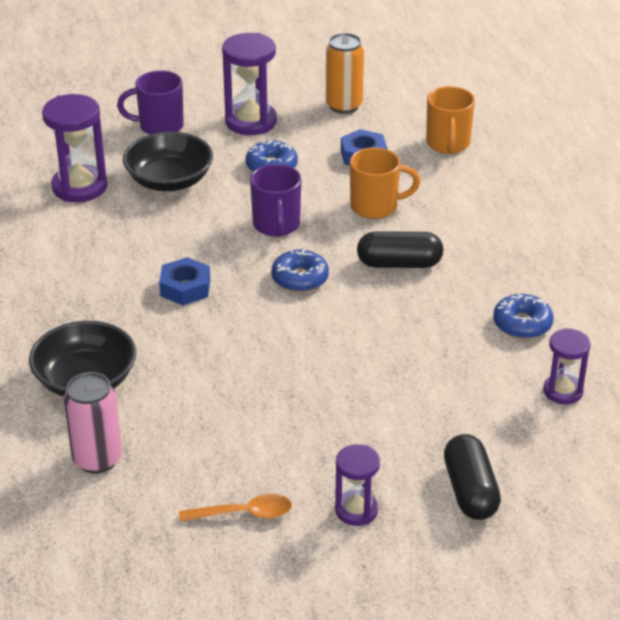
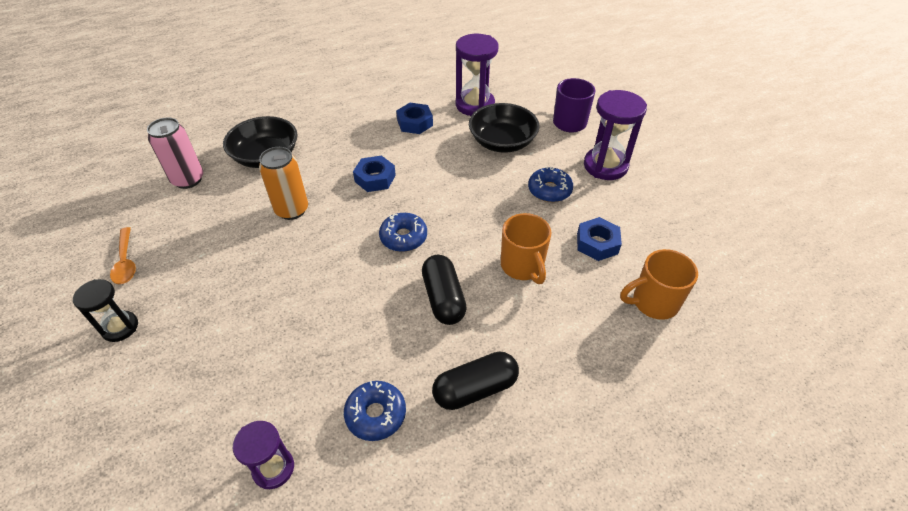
camera: 75 degrees right, 10 degrees up
purple mug [250,164,301,237] -> none
orange can [326,33,364,114] -> orange can moved to [259,147,308,220]
purple hourglass [335,444,380,526] -> black hourglass [73,279,138,342]
black capsule [444,434,501,520] -> black capsule moved to [432,351,519,410]
none -> blue nut [396,103,433,134]

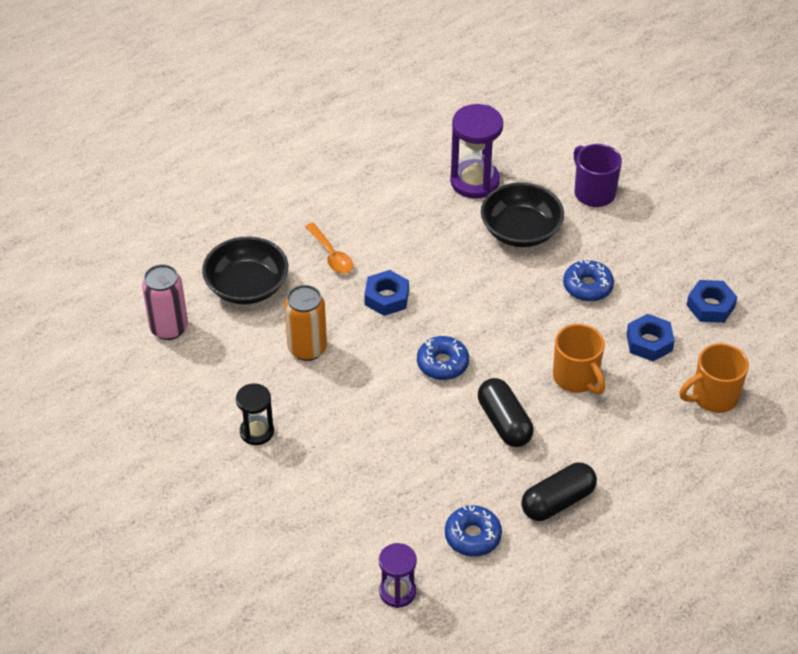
camera: 10 degrees left, 0 degrees up
black hourglass [73,279,138,342] -> black hourglass moved to [236,384,274,445]
orange spoon [110,227,136,284] -> orange spoon moved to [305,223,353,274]
blue nut [396,103,433,134] -> blue nut moved to [687,280,737,323]
purple hourglass [584,90,647,180] -> none

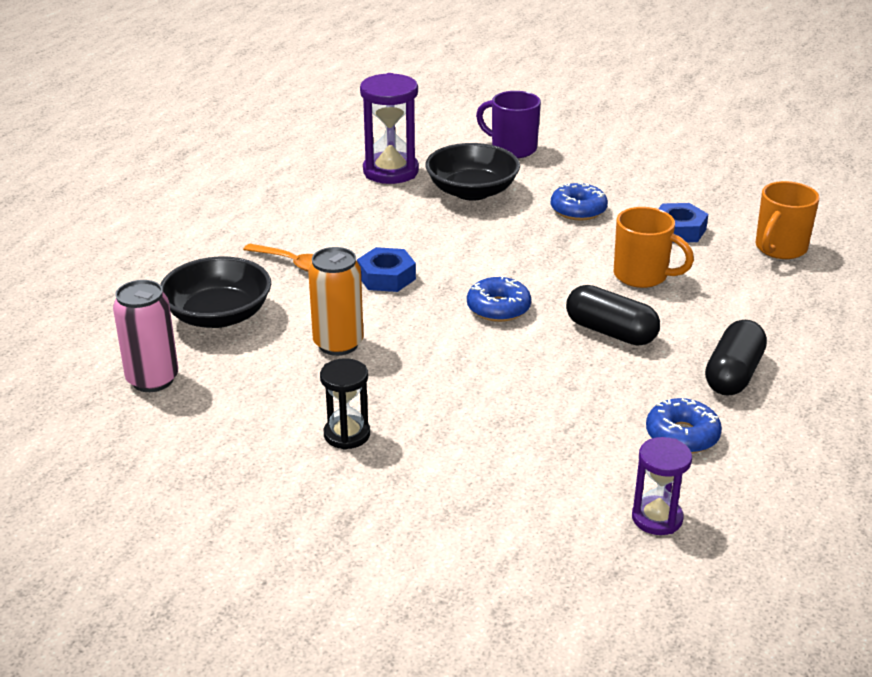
camera: 30 degrees left, 15 degrees down
blue nut [687,280,737,323] -> none

